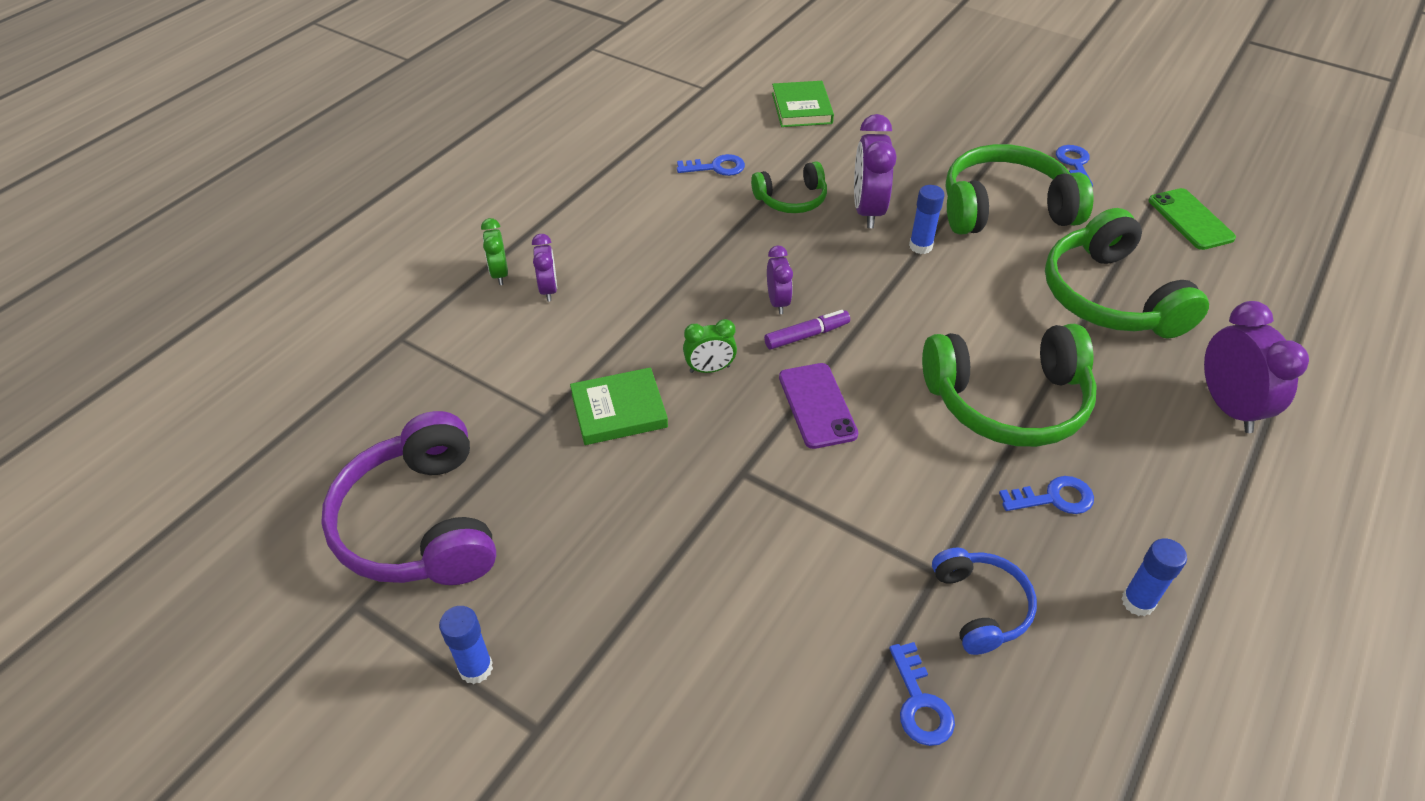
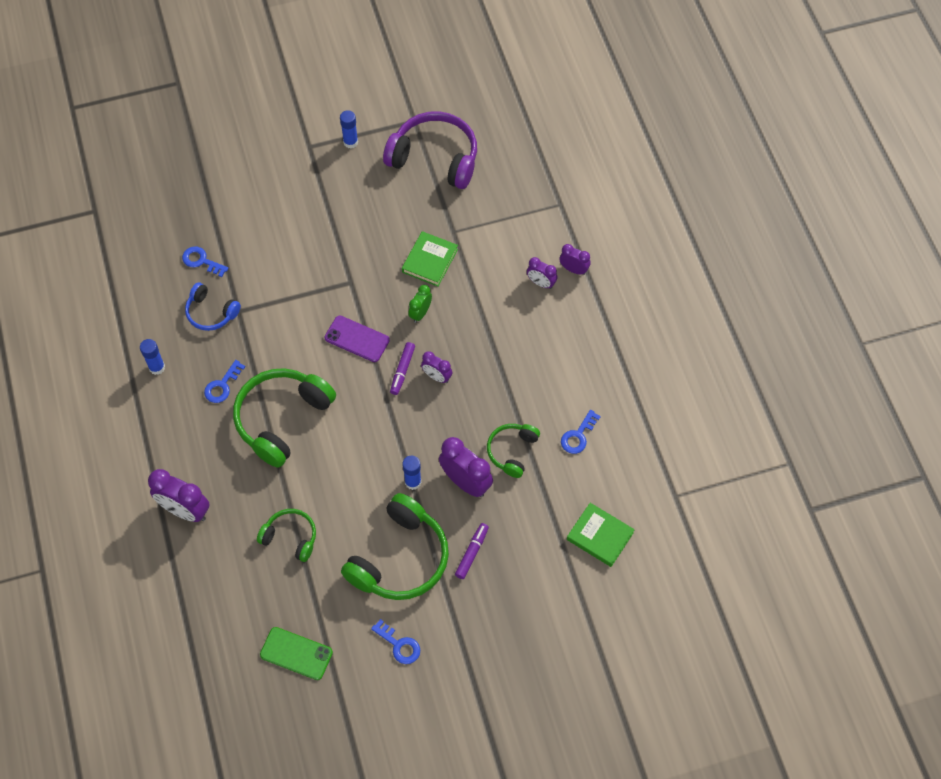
camera: 130 degrees right, 15 degrees up
green clock [481,218,508,285] -> purple clock [560,244,591,275]
green headphones [1045,208,1209,338] -> green headphones [257,509,316,562], size x0.55
none -> purple marker [455,523,489,579]

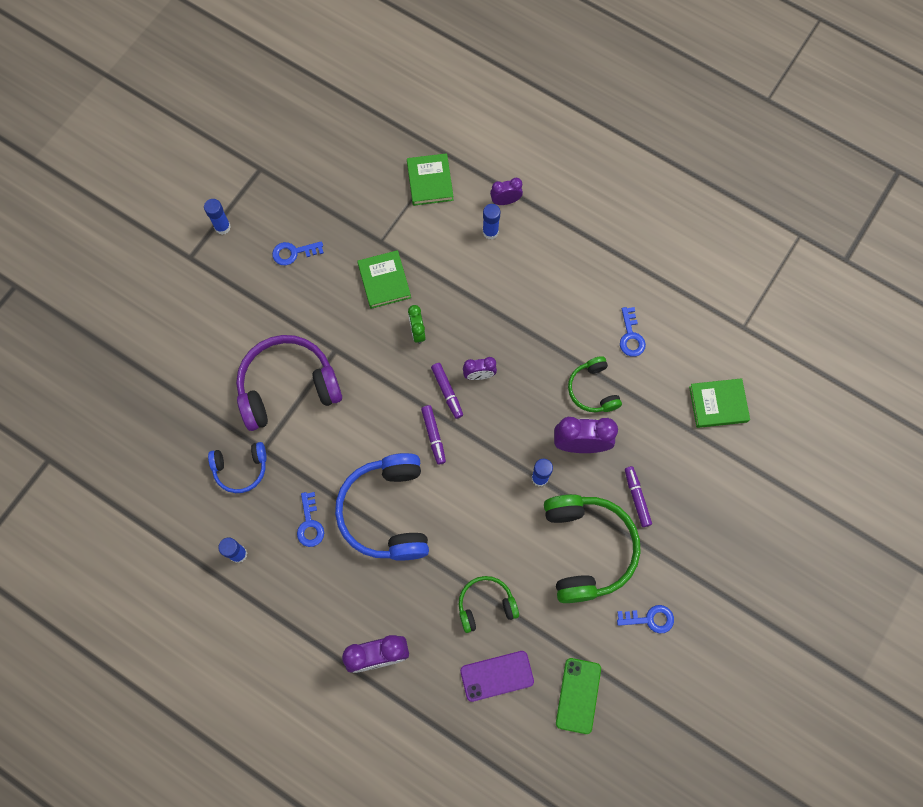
camera: 40 degrees left, 10 degrees up
blue key [182,246,228,277] -> blue key moved to [272,241,324,265]
green headphones [233,368,336,468] -> blue headphones [335,453,429,561]
green phone [260,627,333,680] -> green phone turned 60 degrees counterclockwise [556,658,601,734]
purple phone [324,316,390,362] -> purple phone moved to [460,651,534,702]
purple headphones [383,111,477,189] -> purple headphones moved to [236,335,342,431]
purple clock [527,257,557,289] -> blue glue stick [483,204,500,239]
none -> green book [407,153,454,206]
none -> purple marker [421,405,446,465]

